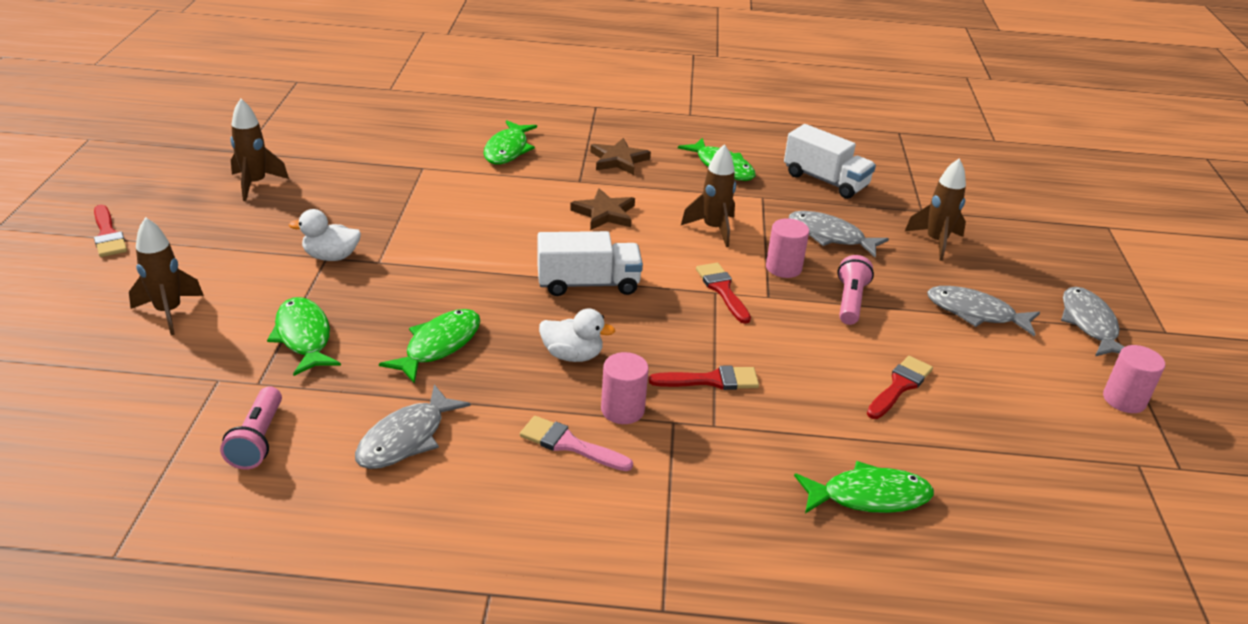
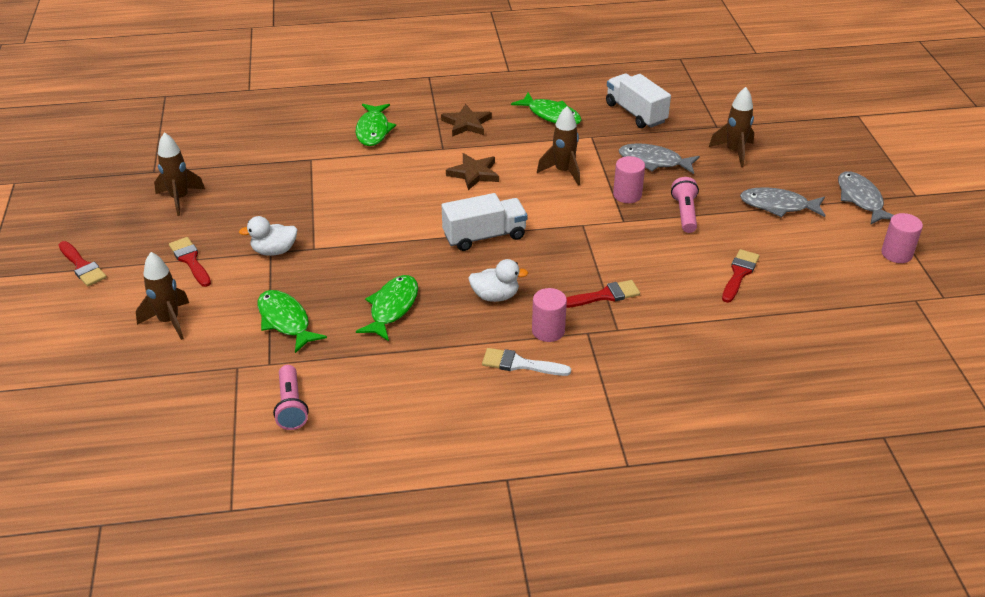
camera: 10 degrees left, 5 degrees up
grey fish [355,384,471,469] -> none
pink brush [520,416,633,471] -> white brush [482,348,571,376]
red brush [696,263,751,324] -> red brush moved to [169,237,211,287]
white truck [784,124,876,199] -> white truck turned 150 degrees counterclockwise [606,74,671,128]
green fish [794,461,934,514] -> none

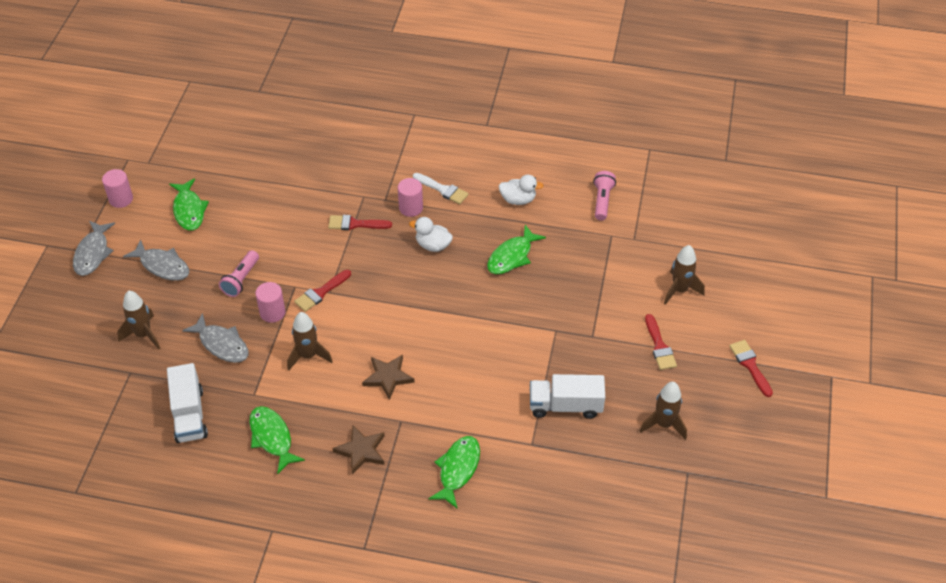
camera: 160 degrees left, 10 degrees up
white duck [239,216,297,256] -> white duck moved to [499,175,543,205]
green fish [258,290,327,353] -> green fish moved to [169,178,209,231]
white truck [442,193,527,251] -> white truck moved to [530,374,605,419]
red brush [722,249,760,303] -> red brush moved to [294,270,351,312]

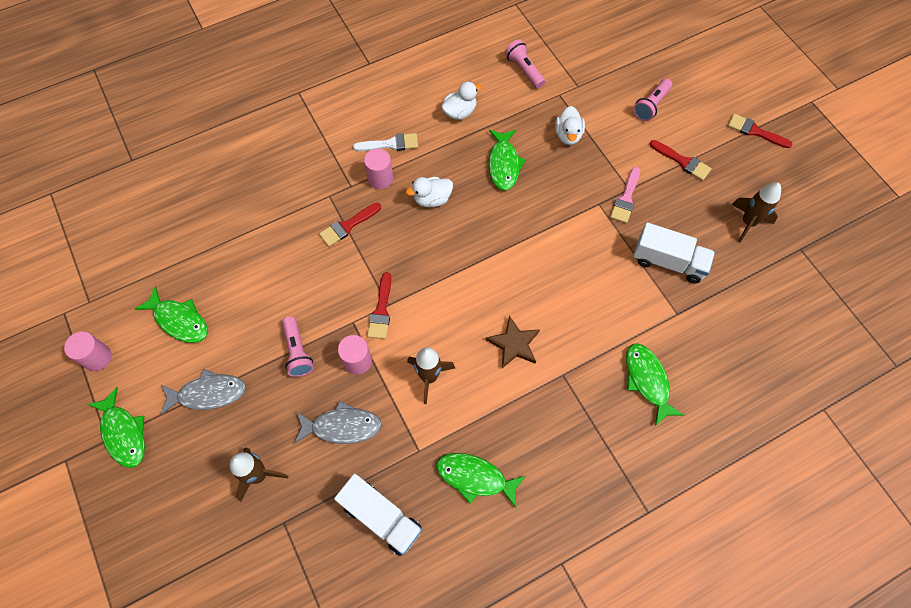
camera: 40 degrees left, 15 degrees up
grey fish [73,221,115,276] -> green fish [88,387,145,468]
brown star [332,425,385,475] -> none
white truck [530,374,605,419] -> white truck turned 120 degrees counterclockwise [633,222,715,283]
brown rocket [664,245,705,305] -> pink flashlight [633,78,672,121]
none -> white duck [555,106,585,145]
none -> pink brush [610,167,640,223]

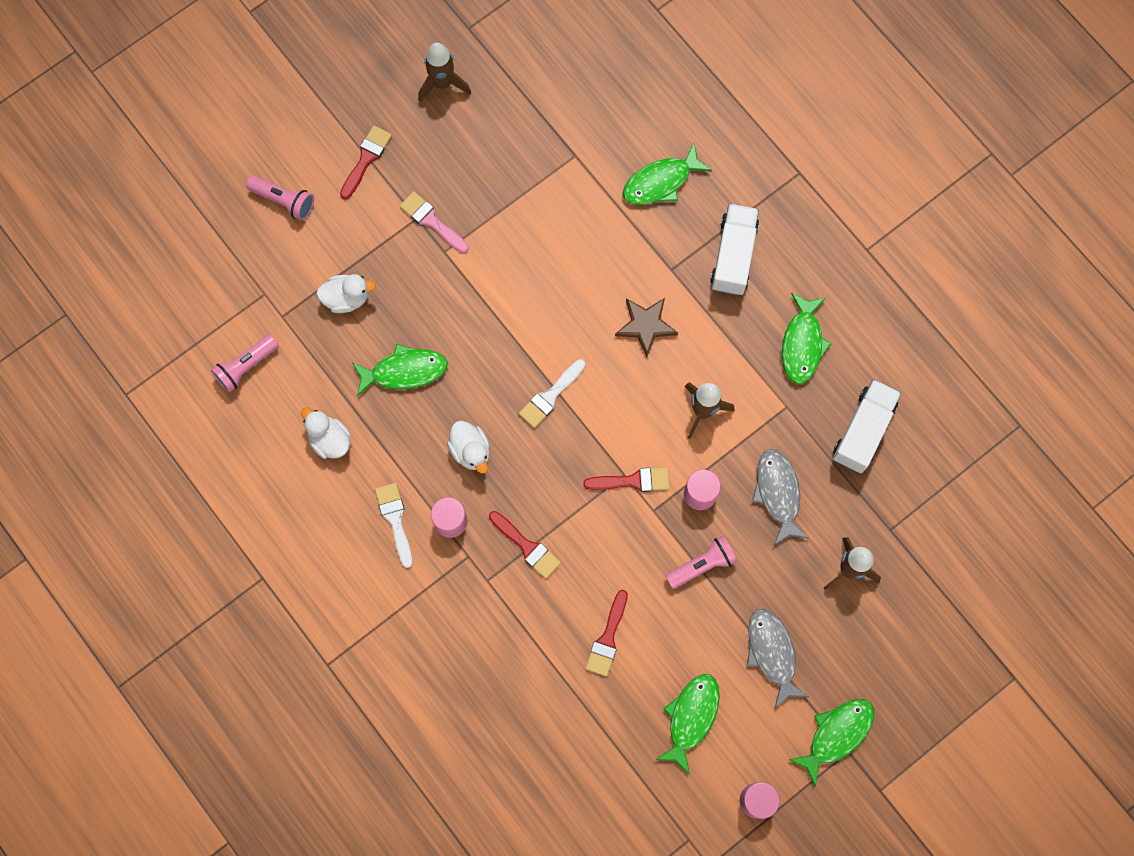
camera: 100 degrees left, 10 degrees up
pink brush [610,167,640,223] -> pink brush turned 150 degrees counterclockwise [400,191,469,253]
white truck [633,222,715,283] -> white truck moved to [710,203,759,295]
red brush [728,114,793,148] -> red brush moved to [585,590,628,677]
none -> white brush [519,359,586,428]

